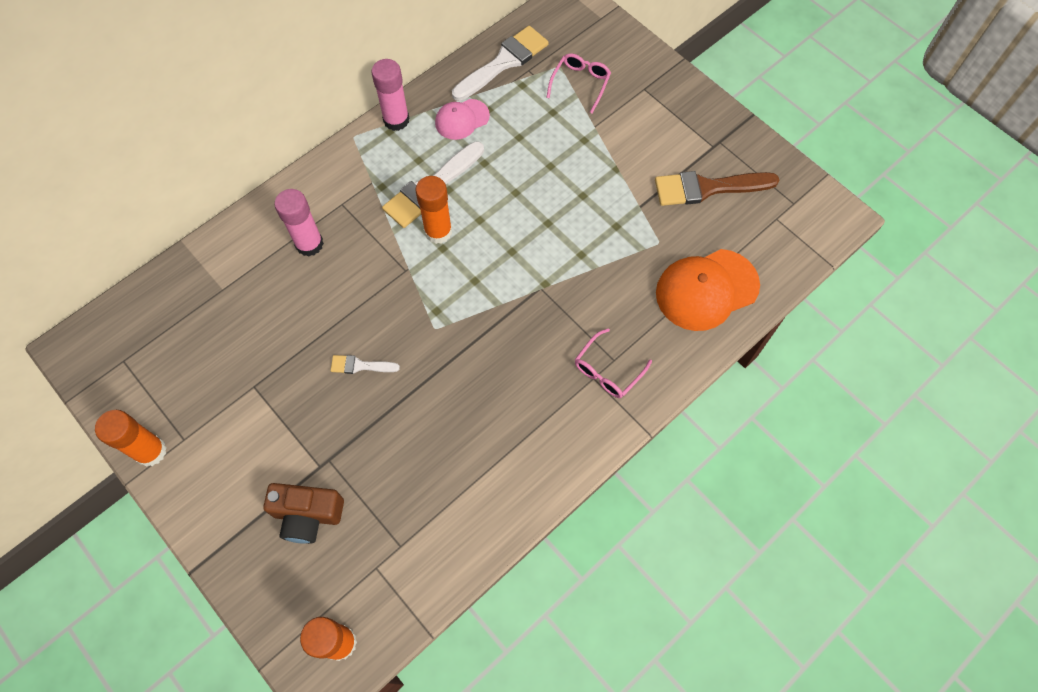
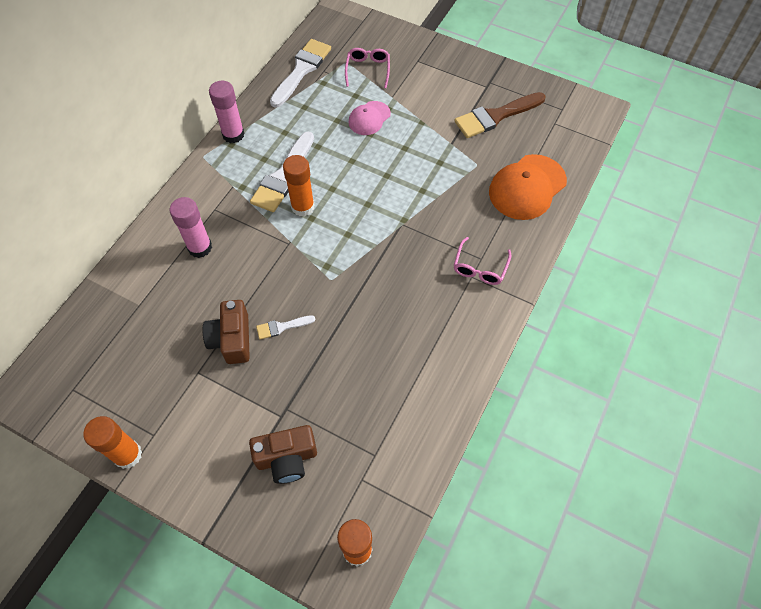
camera: 20 degrees left, 5 degrees down
pink cap [435,99,490,140] -> pink cap moved to [349,101,391,135]
none -> brown camera [203,300,250,364]

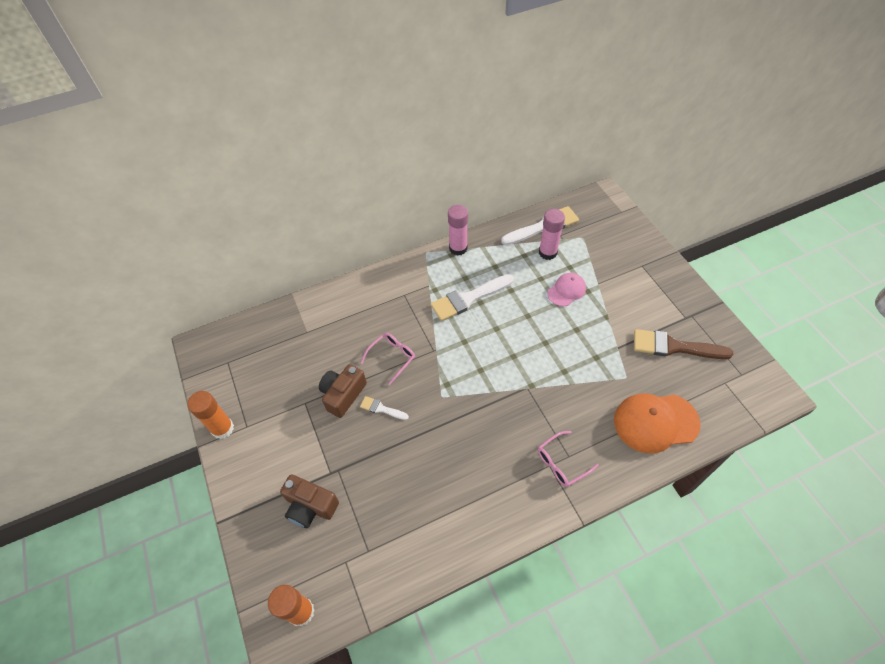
camera: 40 degrees right, 5 degrees down
pink glue stick [170,197,212,258] -> pink glue stick moved to [539,209,565,260]
orange glue stick [283,155,315,217] -> none
pink glasses [345,48,390,88] -> pink glasses moved to [361,333,415,386]
pink cap [349,101,391,135] -> pink cap turned 150 degrees clockwise [547,273,586,306]

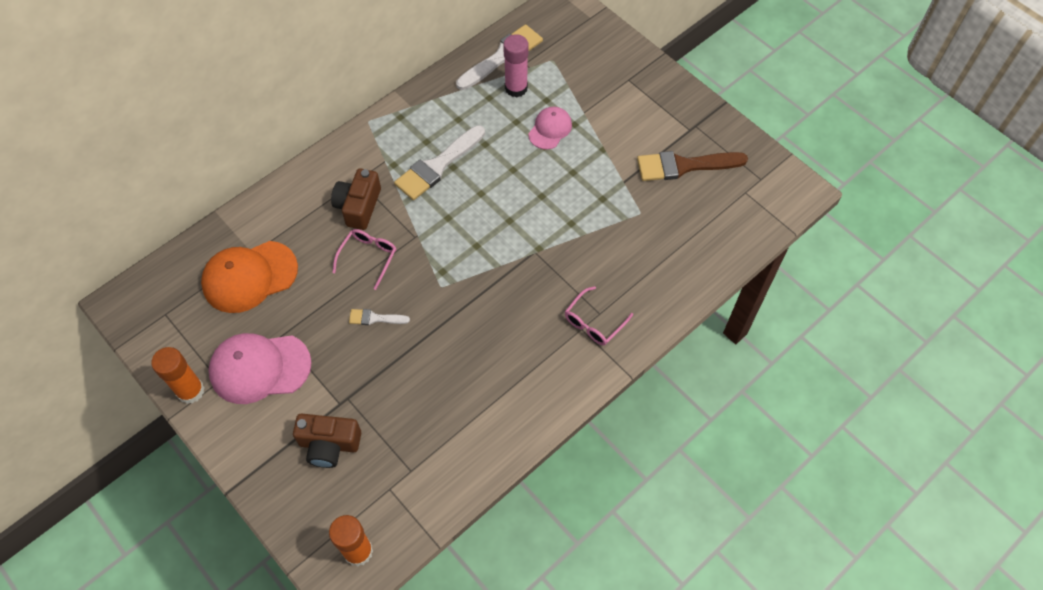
camera: 20 degrees left, 5 degrees up
brown camera [319,364,367,418] -> brown camera moved to [331,168,381,230]
pink glue stick [448,205,468,256] -> none
orange cap [614,393,700,453] -> orange cap moved to [201,241,298,313]
none -> pink cap [208,333,312,404]

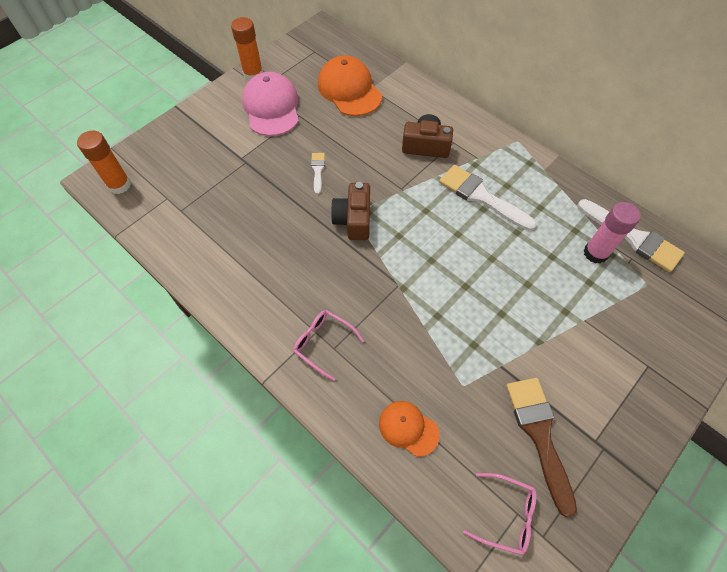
camera: 85 degrees right, 0 degrees up
brown camera [293,414,361,468] -> brown camera moved to [331,182,370,240]
pink glasses [332,229,397,290] -> pink glasses moved to [464,473,537,555]
pink cap [528,107,572,149] -> none
none -> orange cap [379,401,440,457]

